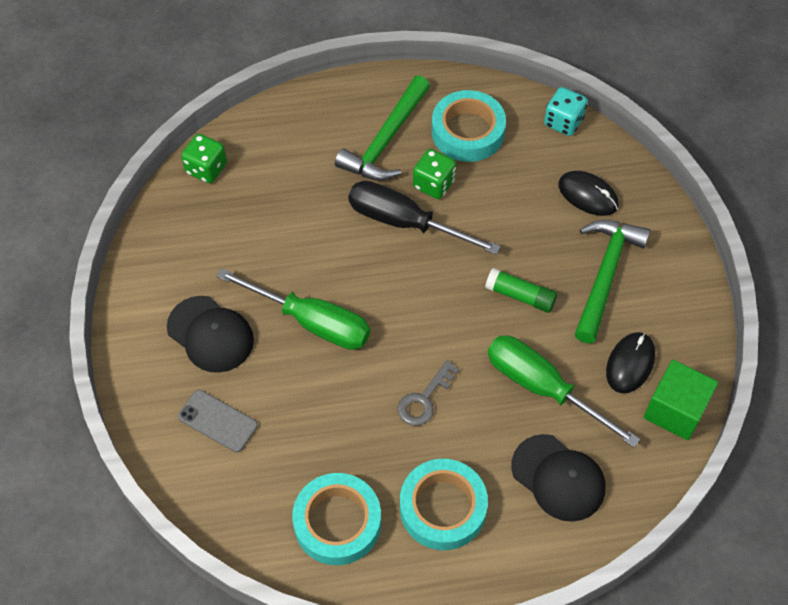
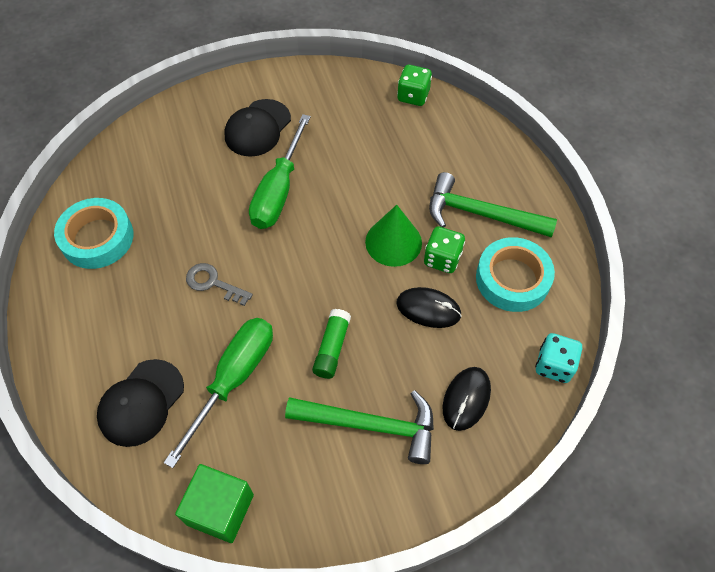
camera: 80 degrees right, 0 degrees up
grey phone [178,390,258,452] -> none
black screwdriver [348,181,501,255] -> green cone [365,205,422,267]
turquoise tape [400,459,488,550] -> none
black mouse [606,332,655,393] -> black mouse moved to [396,287,462,328]

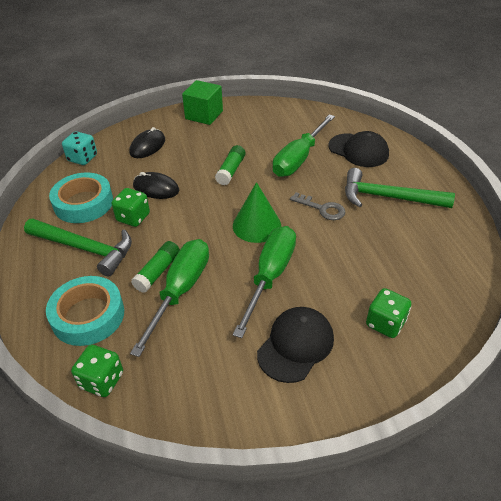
camera: 175 degrees left, 15 degrees down
turquoise tape [54,198,134,269] -> turquoise tape moved to [46,276,124,346]
black cap [97,359,184,447] -> black cap turned 90 degrees clockwise [328,131,389,167]
green cube [175,464,254,543] -> green cube moved to [182,80,223,125]
green hammer [285,390,434,464] -> green hammer moved to [345,168,455,208]
green cone [365,205,422,267] -> green cone moved to [233,182,281,243]
none -> green screwdriver [130,239,209,357]
none -> green glue stick [131,241,180,293]
none -> green dice [366,288,412,338]

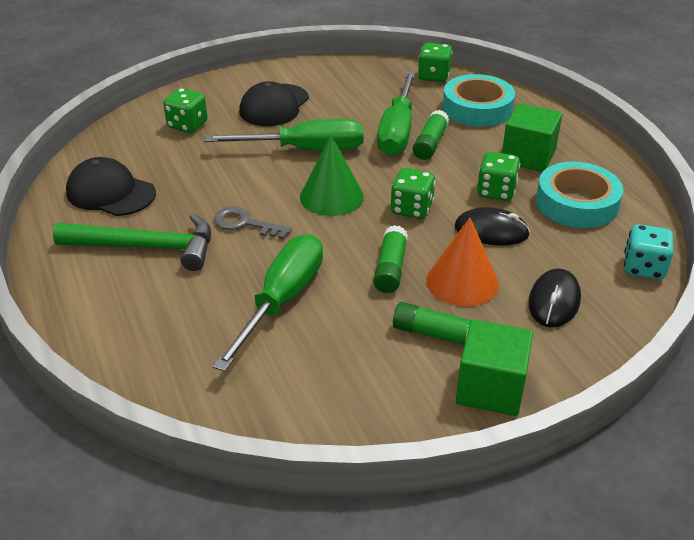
camera: 170 degrees right, 5 degrees down
green hammer [24,218,132,277] -> green cube [502,103,562,172]
green screwdriver [233,226,296,338] -> green screwdriver turned 105 degrees counterclockwise [205,119,364,151]
black cap [328,131,389,167] -> black cap moved to [66,157,156,216]
none -> green dice [391,168,435,219]
none -> green glue stick [393,302,471,345]
none -> orange cone [426,217,499,307]

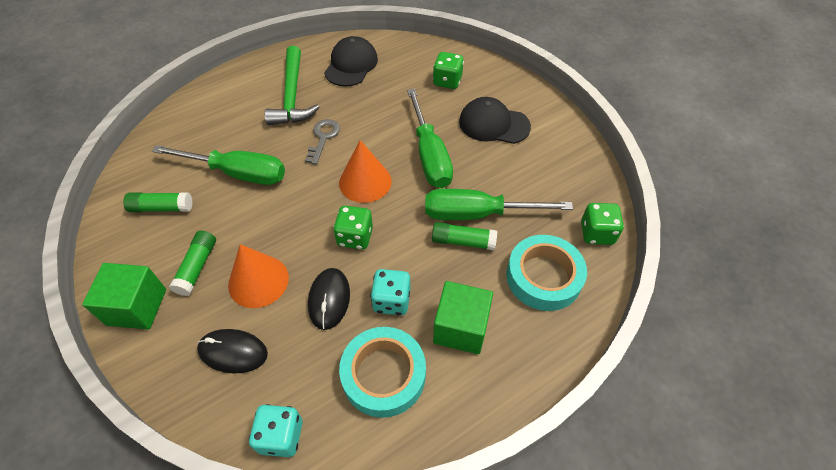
camera: 80 degrees right, 15 degrees up
green cone [300,135,364,216] -> orange cone [339,140,392,203]
green glue stick [373,225,408,293] -> green glue stick moved to [123,192,193,212]
green dice [477,152,520,201] -> turquoise dice [370,269,411,315]

